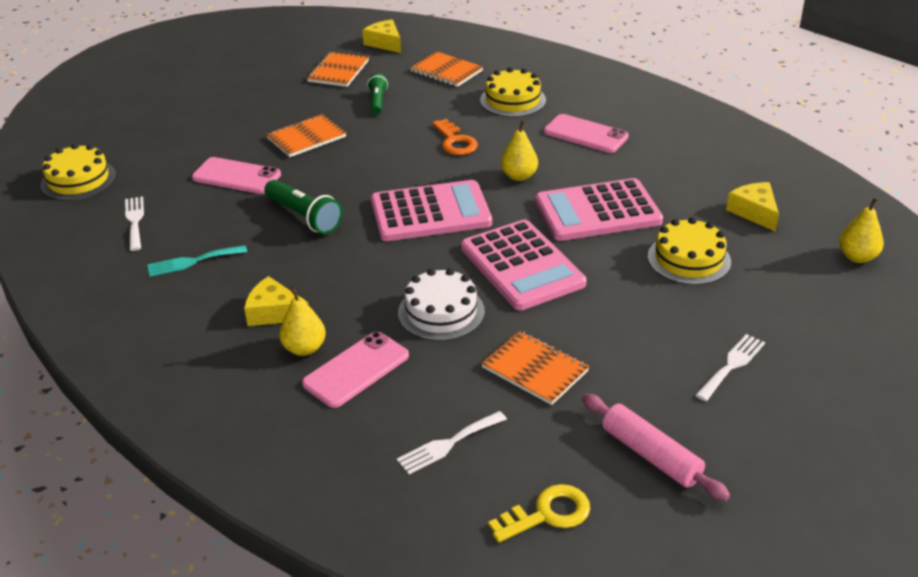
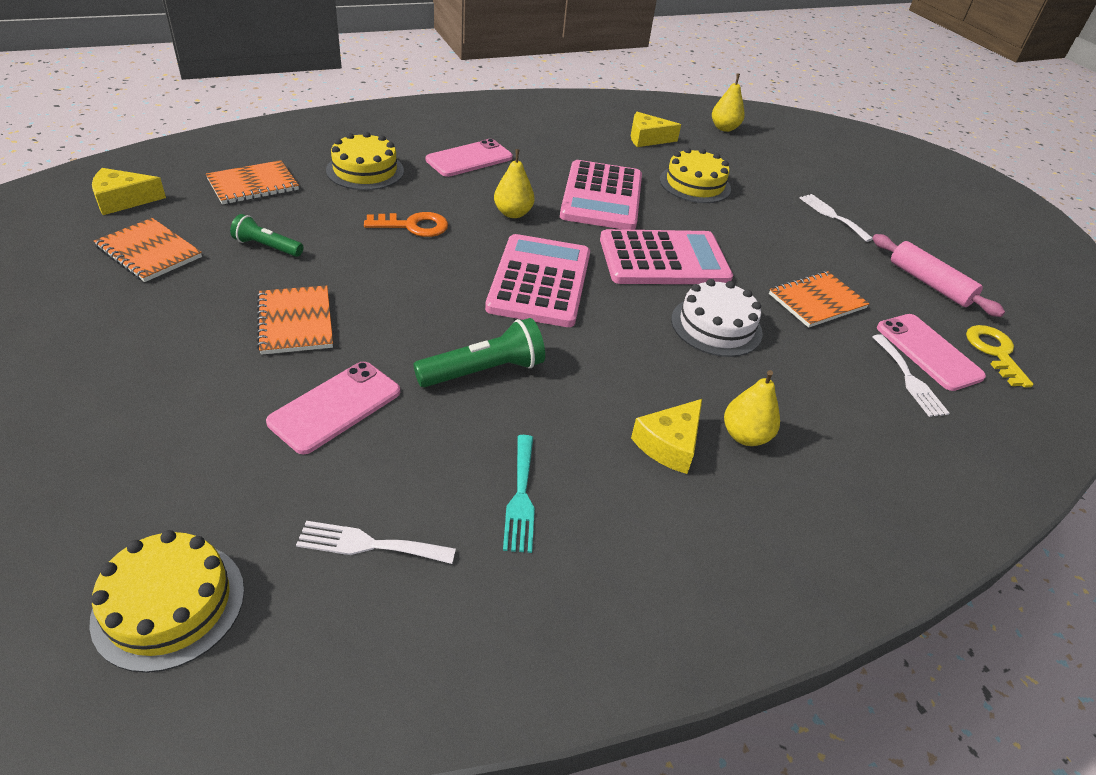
camera: 75 degrees left, 5 degrees up
pink phone [302,332,409,408] -> pink phone moved to [877,314,986,391]
pink rolling pin [582,394,730,501] -> pink rolling pin turned 75 degrees clockwise [872,234,1005,317]

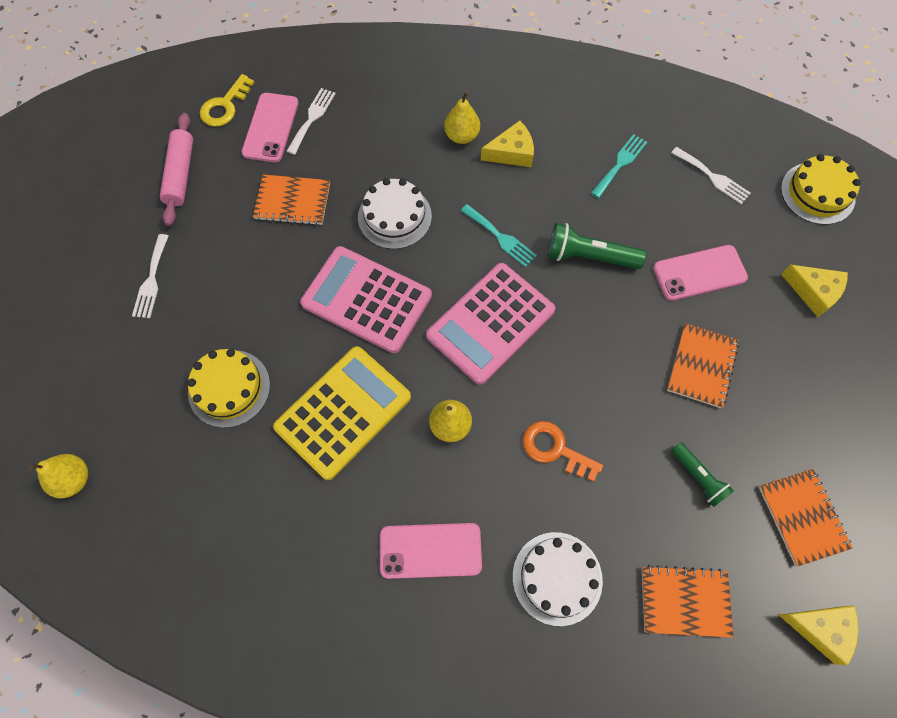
camera: 140 degrees left, 25 degrees up
yellow cake [326,132,404,190] -> white cake [513,532,603,626]
pink calculator [560,160,642,230] -> yellow calculator [273,346,411,480]
yellow cheese [631,112,681,147] -> yellow cheese moved to [781,265,848,317]
none -> turquoise fork [461,204,537,267]

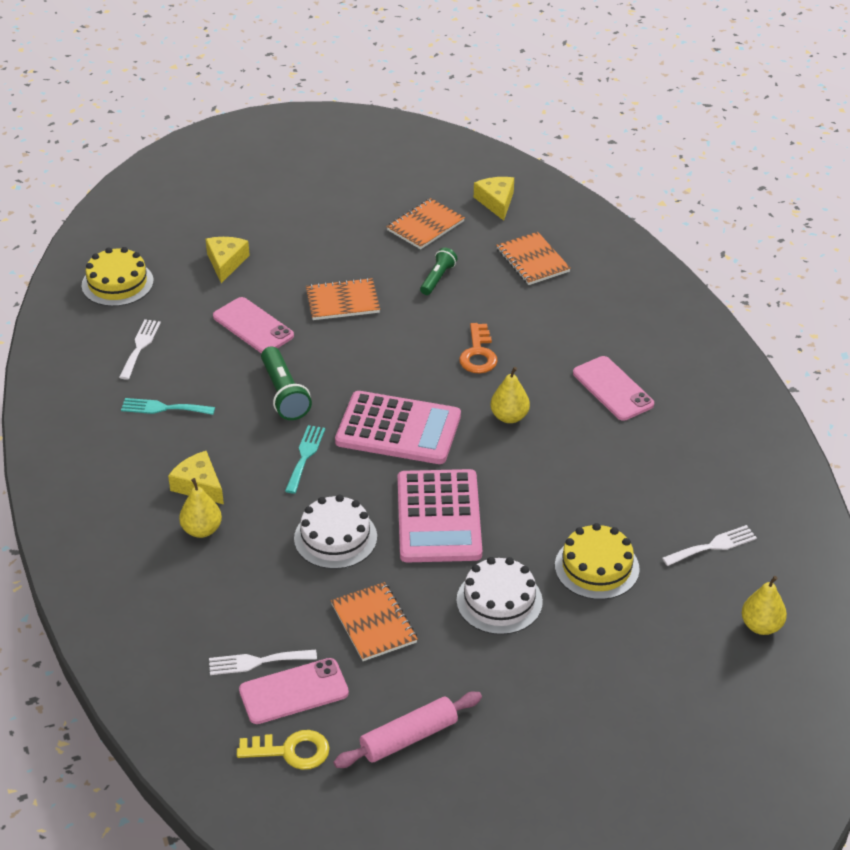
camera: 120 degrees left, 25 degrees down
white fork [132,234,168,318] -> white fork moved to [662,525,757,566]
yellow calculator [273,346,411,480] -> none
white cake [513,532,603,626] -> white cake moved to [456,557,543,635]

